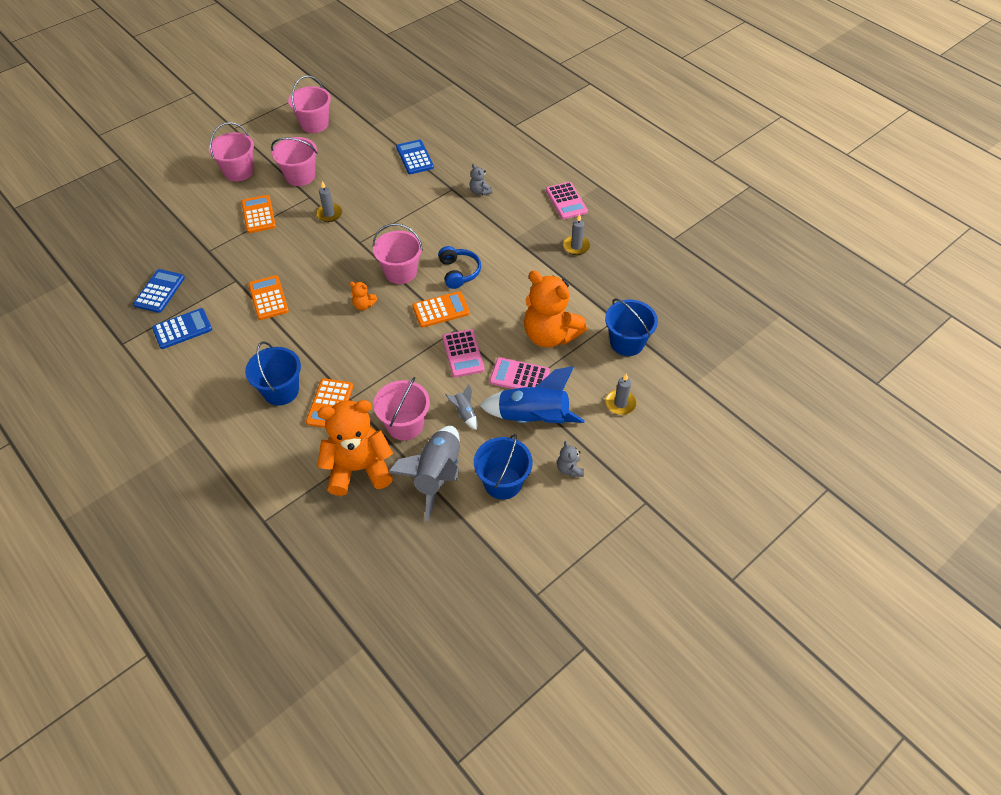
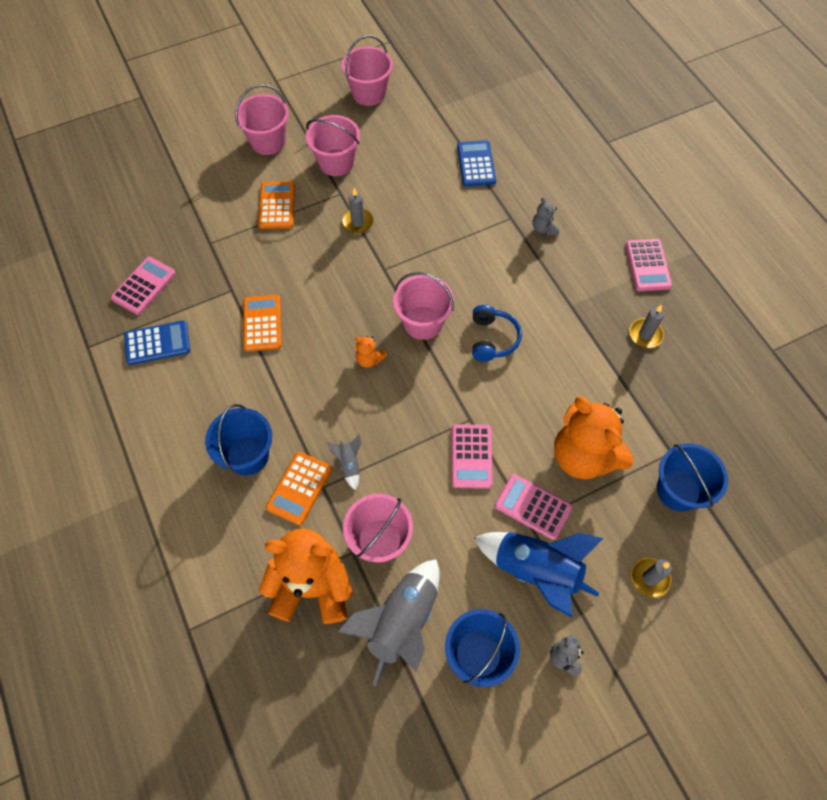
camera: 15 degrees right, 10 degrees up
blue calculator [133,269,185,313] -> pink calculator [111,257,176,315]
orange calculator [412,291,470,328] -> none
grey rocket [445,384,478,430] -> grey rocket moved to [327,434,361,491]

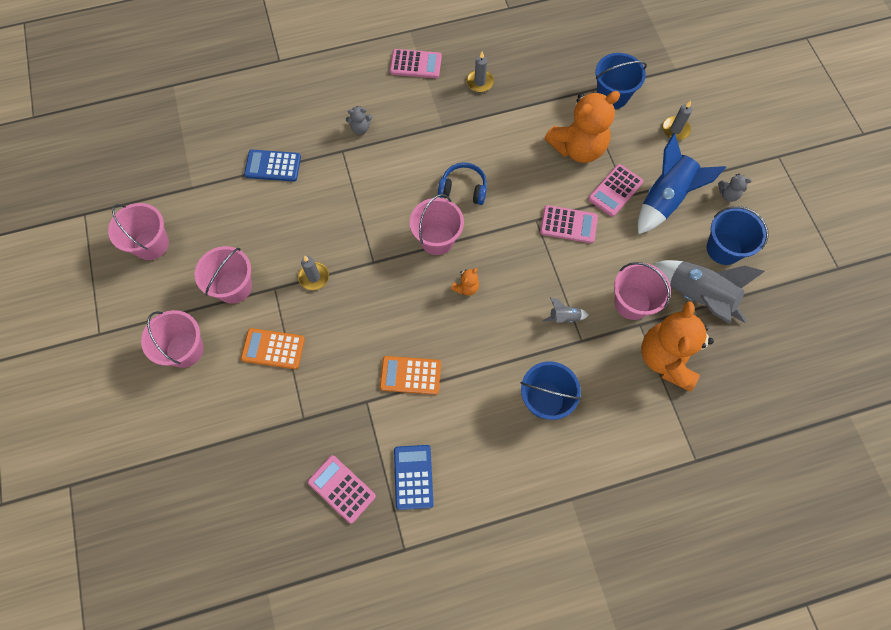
camera: 80 degrees left, 5 degrees up
orange calculator [266,452,332,525] -> none

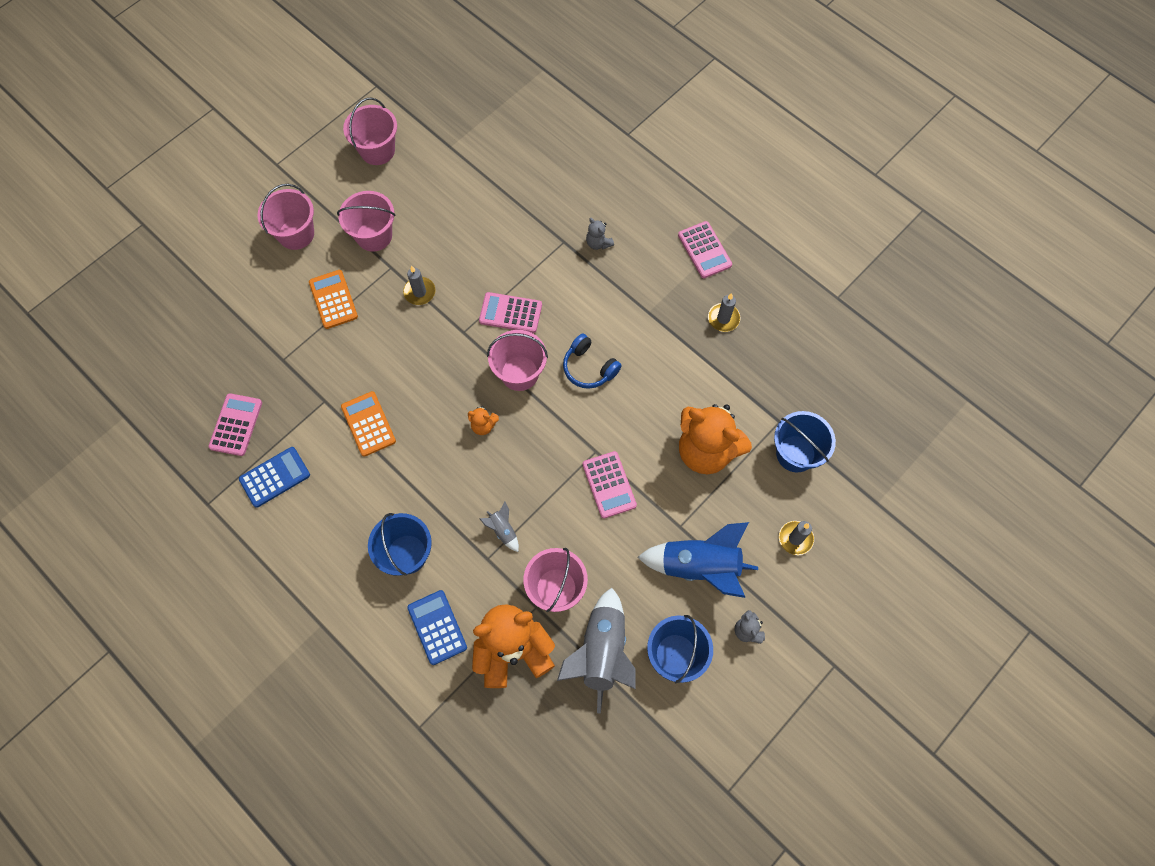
camera: 60 degrees right, 0 degrees up
blue calculator [244,150,301,182] -> blue calculator moved to [407,590,467,665]
blue headphones [438,162,487,205] -> blue headphones turned 150 degrees clockwise [563,334,622,389]
pink calculator [588,164,643,217] -> pink calculator moved to [479,292,542,333]

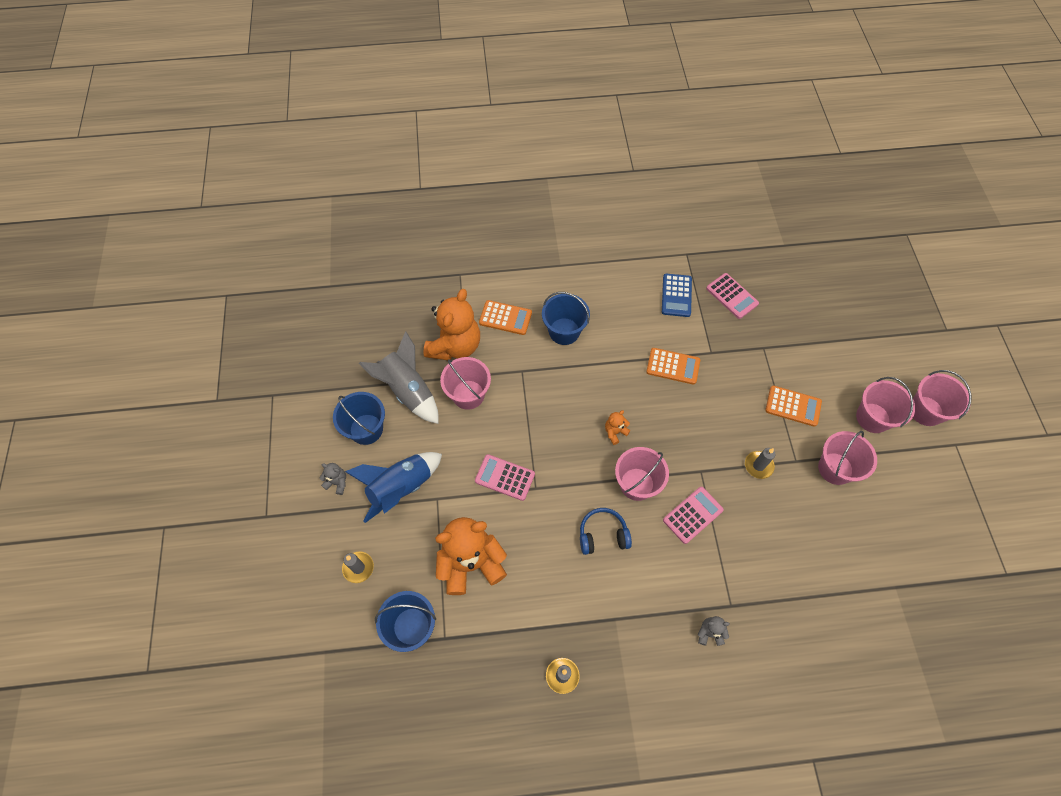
camera: 130 degrees right, 5 degrees down
pink bucket [343,98,397,165] -> pink bucket moved to [913,370,972,426]
blue calculator [407,590,467,665] -> orange calculator [479,300,532,335]
grey rocket [479,502,519,552] -> none
pink calculator [678,221,732,278] -> none

